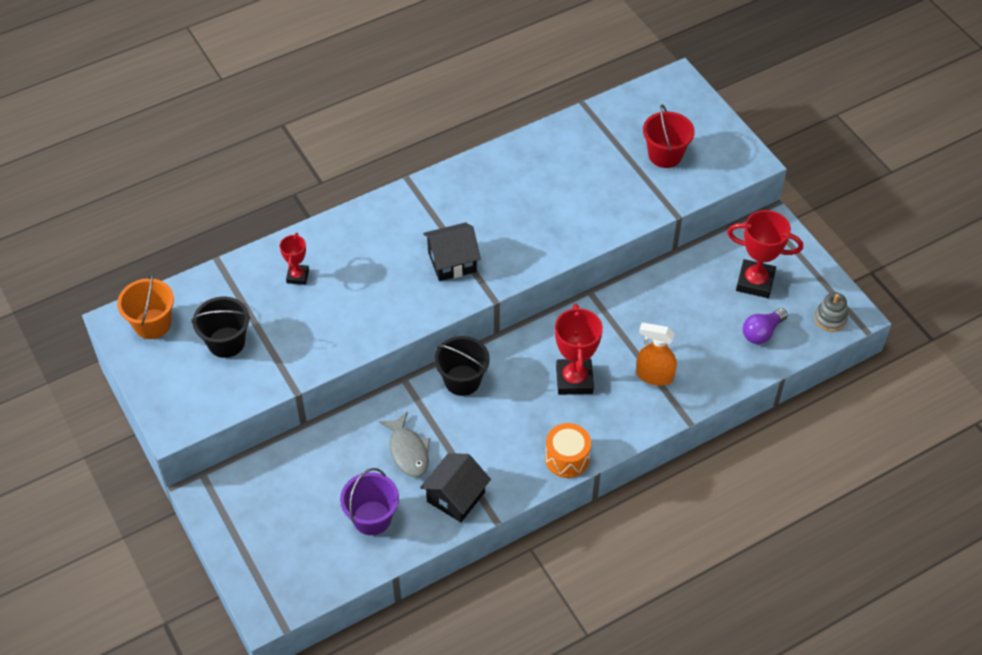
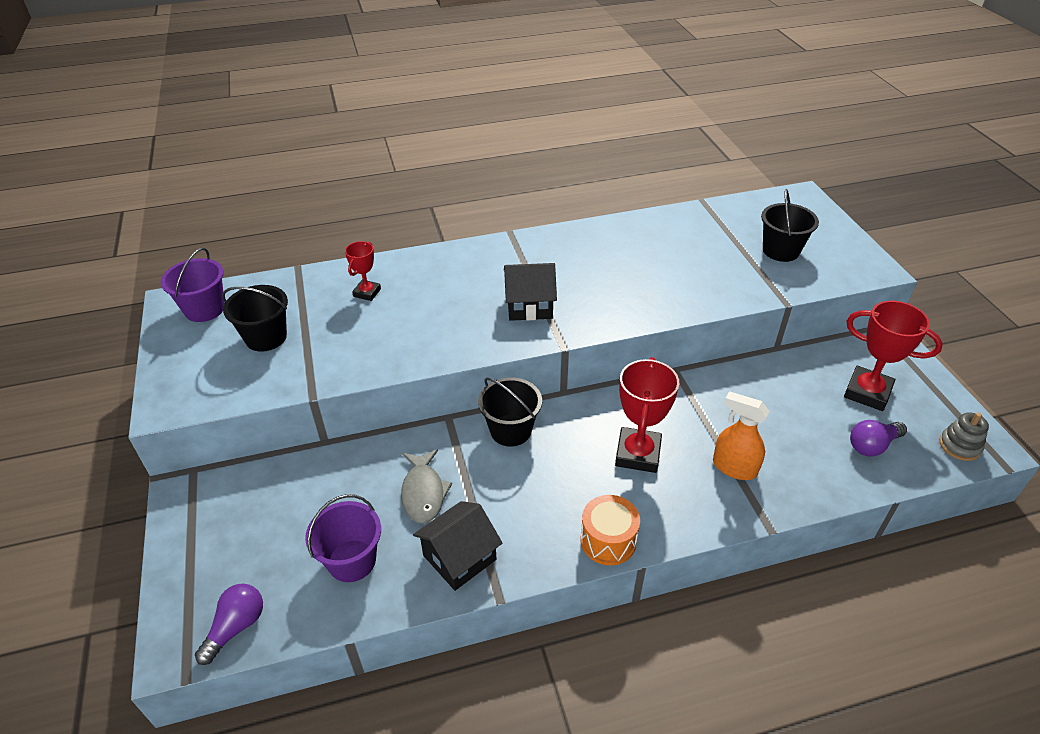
camera: 15 degrees right, 10 degrees down
orange bucket [117,273,174,339] -> purple bucket [161,248,225,322]
red bucket [643,104,695,168] -> black bucket [761,189,819,262]
none -> purple light bulb [195,583,263,665]

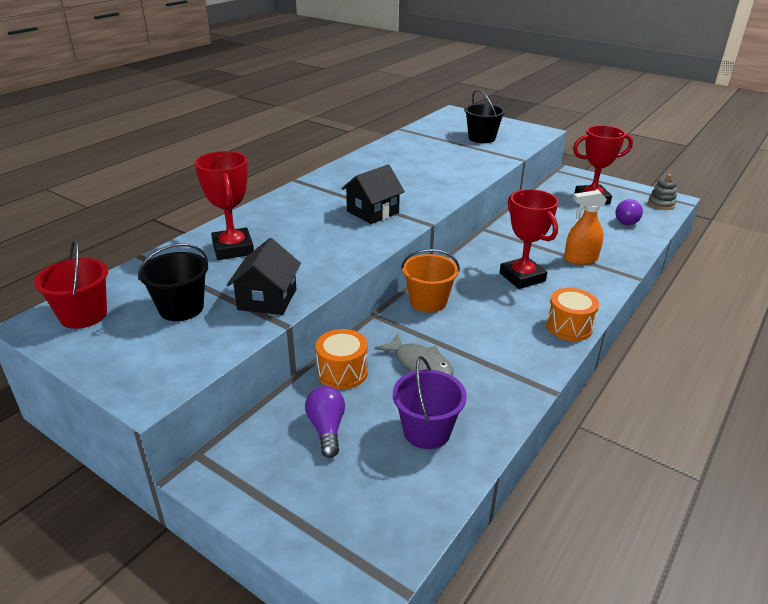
camera: 40 degrees left, 10 degrees down
purple bucket [161,248,225,322] -> red bucket [34,240,108,329]
purple light bulb [195,583,263,665] -> purple light bulb moved to [305,386,345,458]
red trophy [345,241,381,301] -> red trophy [195,151,254,260], size x1.77
black house [413,501,503,591] -> black house moved to [227,238,301,315]
black bucket [478,377,542,447] -> orange bucket [401,249,460,313]
none -> orange drum [316,329,368,389]

